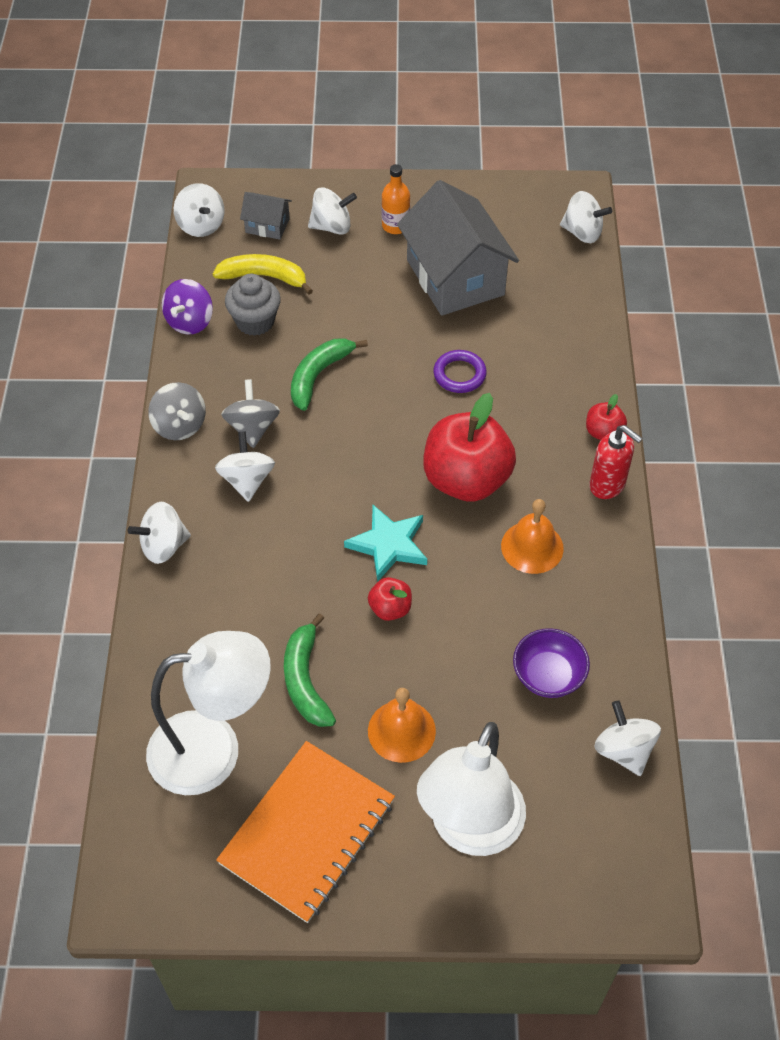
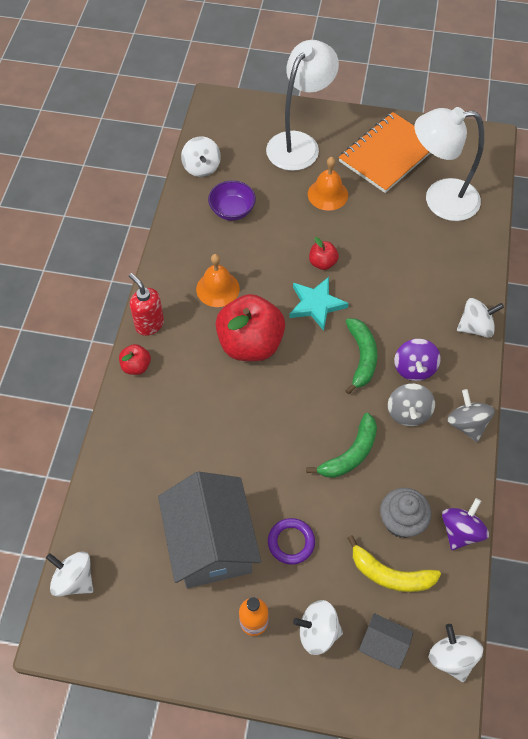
camera: 170 degrees left, 5 degrees up
white spinning top [215,431,275,502] -> purple spinning top [394,339,441,381]
green banana [284,613,336,727] -> green banana moved to [345,318,377,394]
purple ring [433,350,487,393] -> purple ring moved to [268,518,315,565]

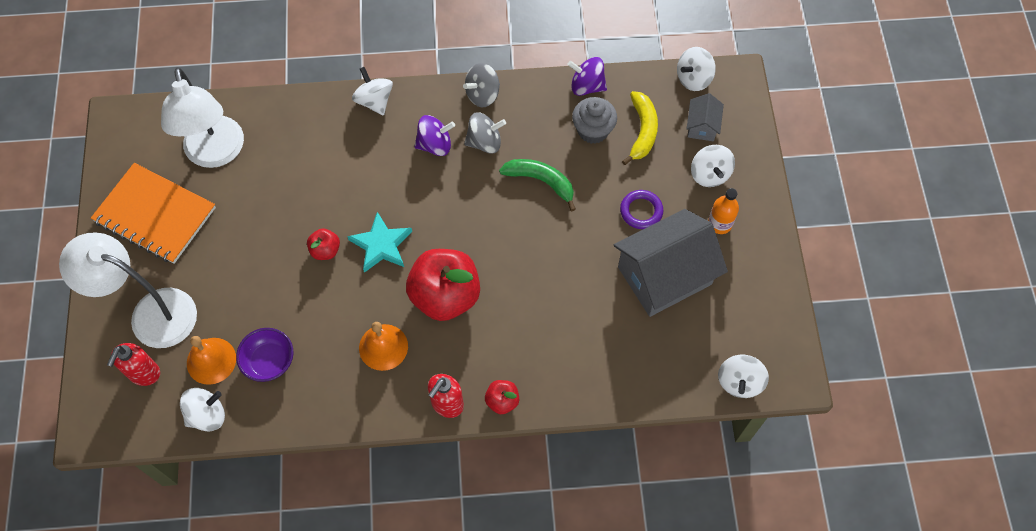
camera: 105 degrees left, 5 degrees up
orange bell [308,157,348,211] -> orange bell moved to [187,336,236,385]
green banana [345,318,377,394] -> none
none -> red soap dispenser [107,343,160,386]

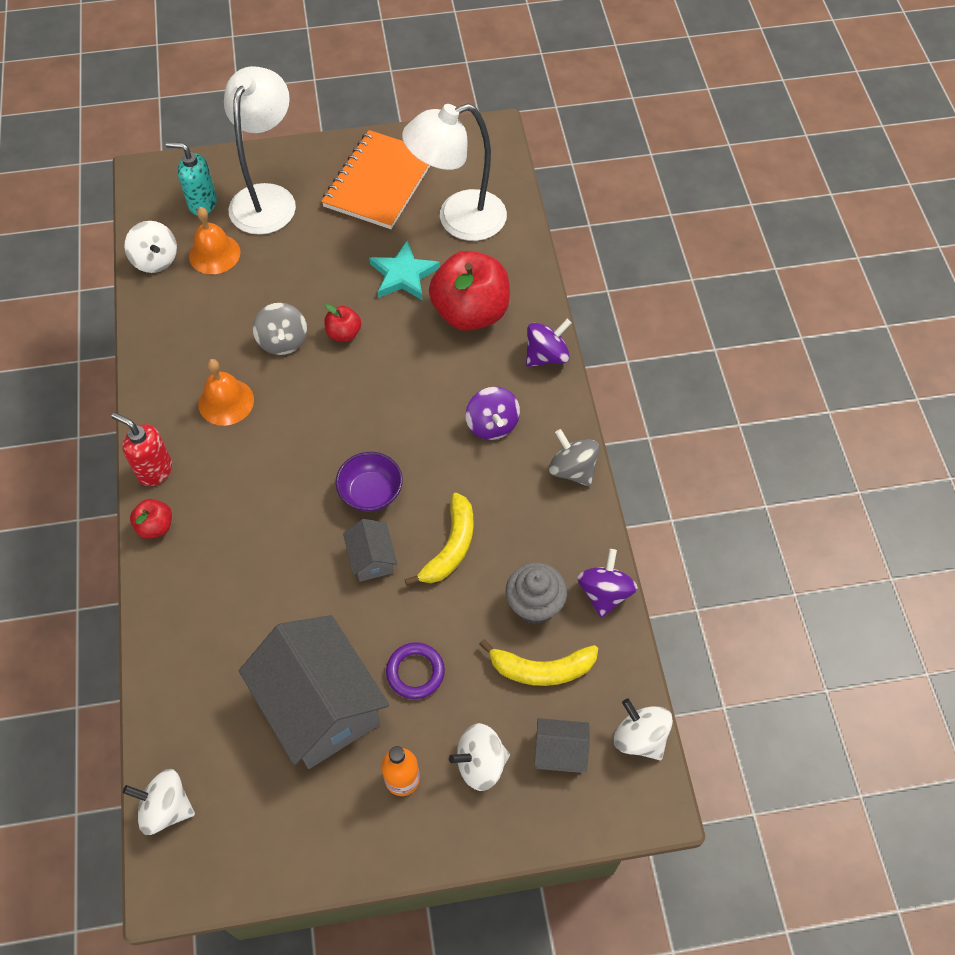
camera: 85 degrees right, 5 degrees down
red soap dispenser [107,343,160,386] -> turquoise soap dispenser [166,142,217,215]
purple bowl [236,328,294,382] -> purple bowl moved to [336,452,403,512]
turquoise star [347,212,412,273] -> turquoise star moved to [369,241,440,301]
white spinning top [352,67,393,116] -> purple spinning top [526,319,571,367]
red apple [406,249,480,321] -> red apple moved to [429,251,510,331]
grey spinning top [464,112,506,154] -> grey spinning top moved to [253,303,307,355]
green banana [499,159,576,211] -> yellow banana [405,493,474,586]
none -> grey house [343,519,397,582]

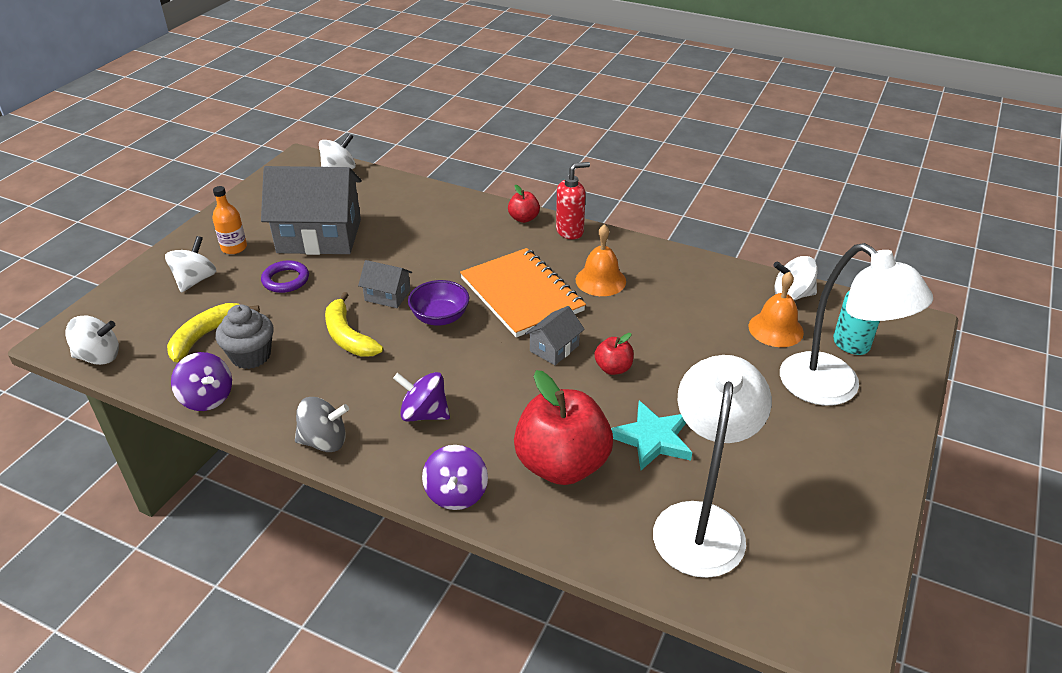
camera: 125 degrees right, 20 degrees down
grey spinning top [253,303,307,355] -> none
orange notebook [321,130,430,229] -> orange notebook moved to [460,248,586,338]
grey house [534,718,590,773] -> grey house moved to [525,306,585,365]

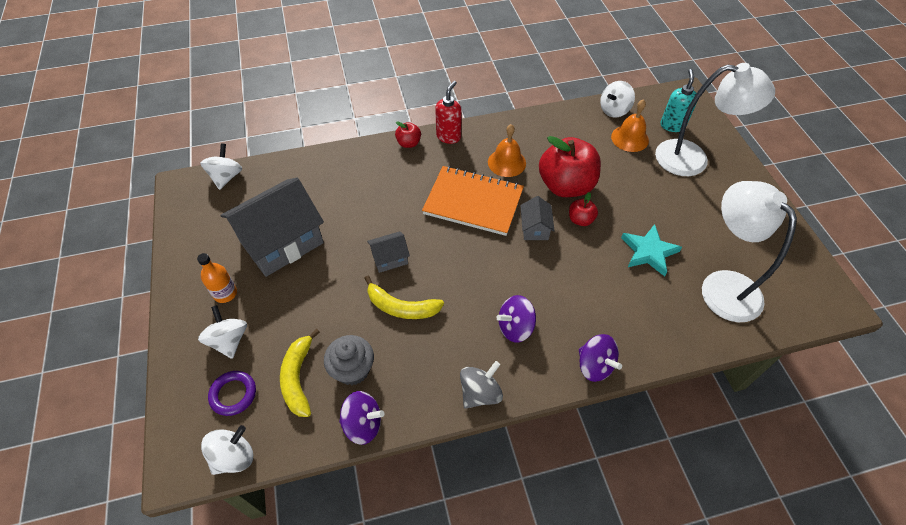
camera: 40 degrees left, 15 degrees up
purple ring [261,260,309,293] -> purple ring moved to [208,371,256,416]
purple bowl [408,280,469,326] -> none
red apple [514,370,613,485] -> red apple moved to [539,136,601,197]

